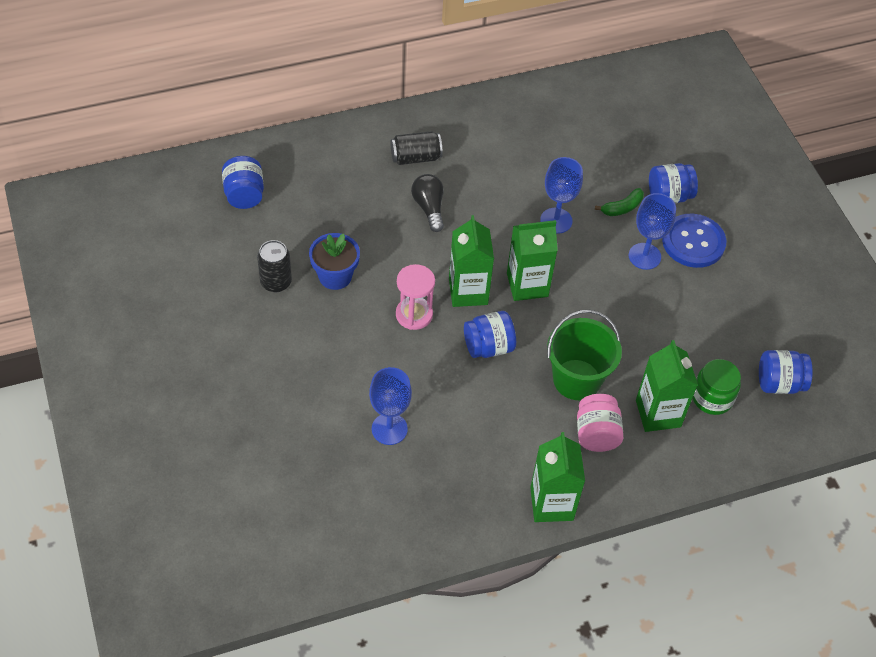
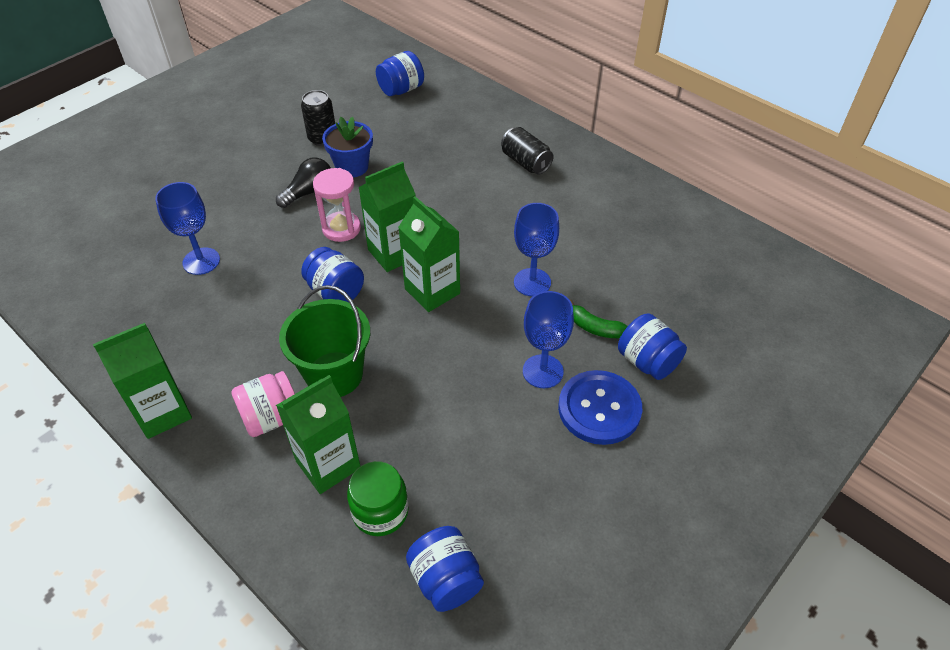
camera: 65 degrees right, 5 degrees down
black light bulb [411,174,444,232] -> black light bulb moved to [276,158,331,208]

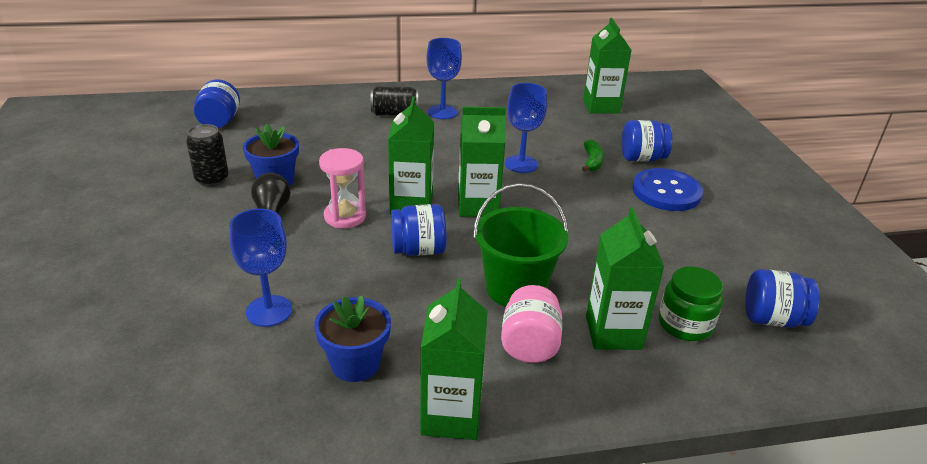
camera: 55 degrees left, 15 degrees down
blue goblet [523,291,574,388] -> blue goblet moved to [426,38,462,119]
green banana [570,300,628,338] -> green banana turned 60 degrees counterclockwise [582,139,604,172]
none -> blue flower pot [314,295,391,382]
none -> green carton [583,18,631,114]

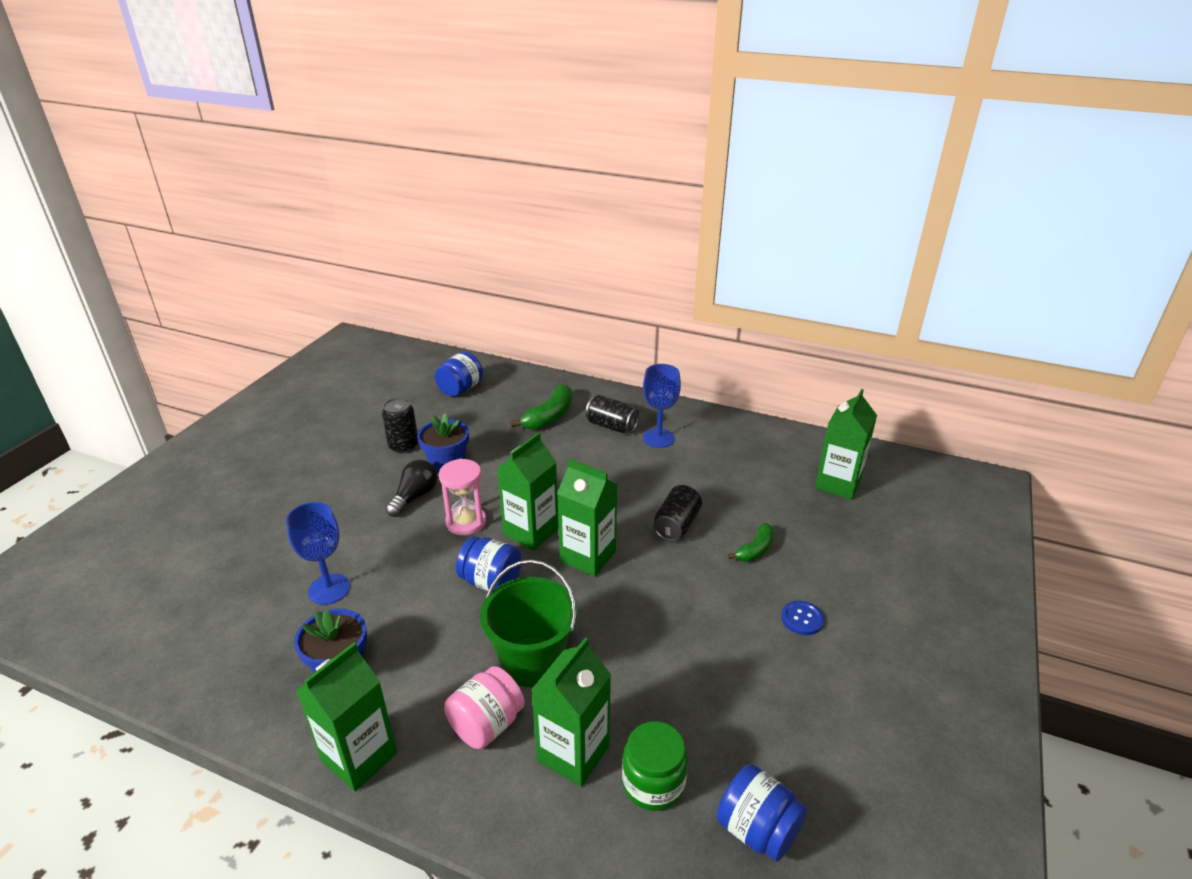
camera: 35 degrees right, 0 degrees up
blue goblet [505,83,547,173] -> black can [653,485,702,542]
blue jar [621,120,672,161] -> none
blue button [632,168,703,211] -> blue button [781,601,824,635], size x0.50
none -> green banana [510,384,573,430]

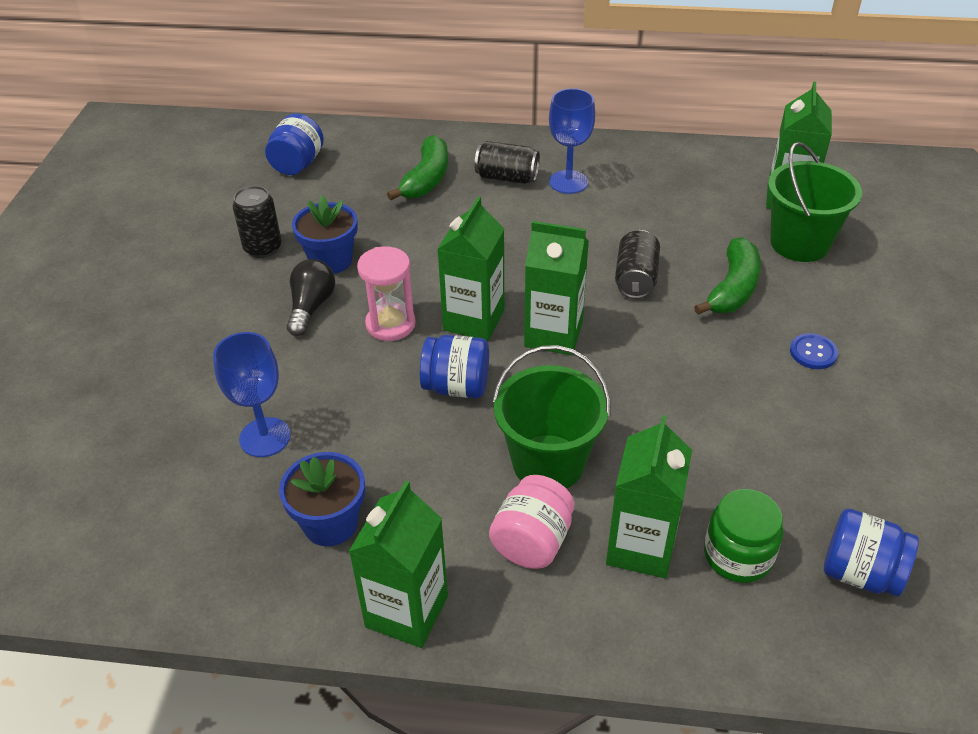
camera: 15 degrees left, 10 degrees up
green banana [727,523,774,562] -> green banana [694,237,761,315], size x1.59
none -> green bucket [768,142,862,262]

